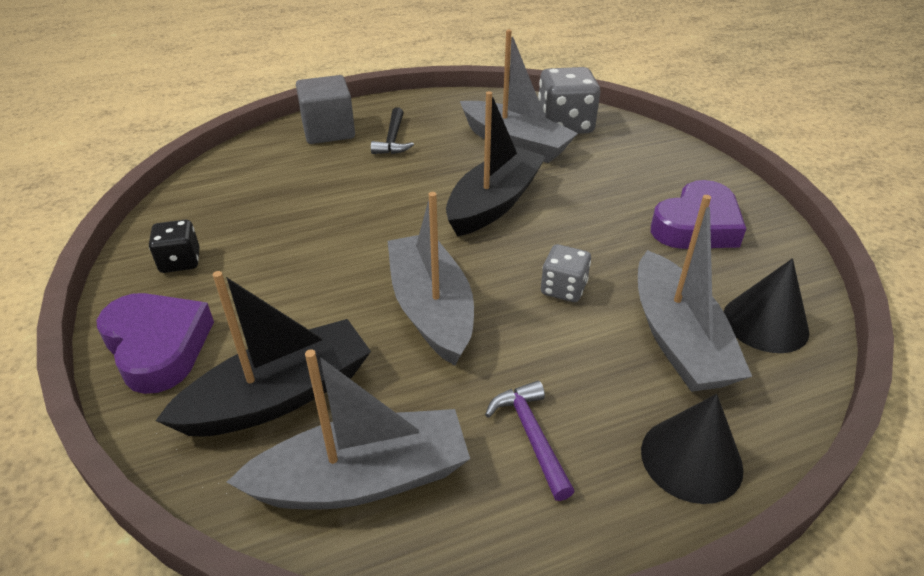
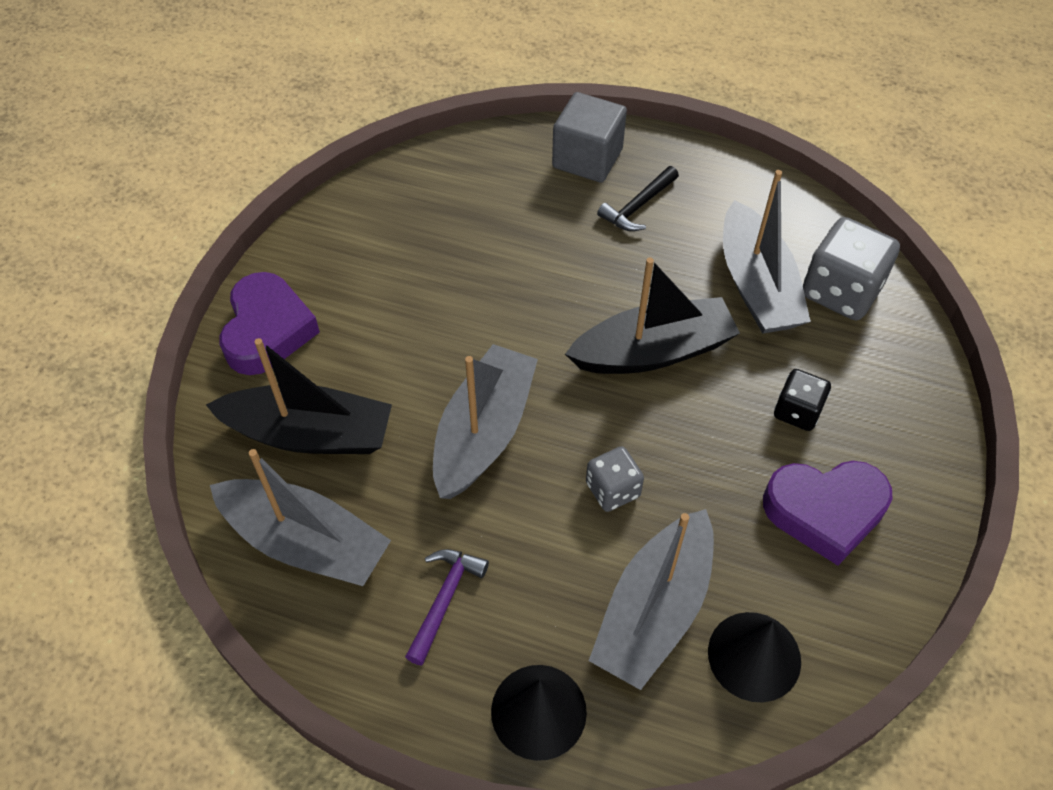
camera: 40 degrees right, 15 degrees up
black dice [149,220,200,273] -> black dice moved to [774,369,831,431]

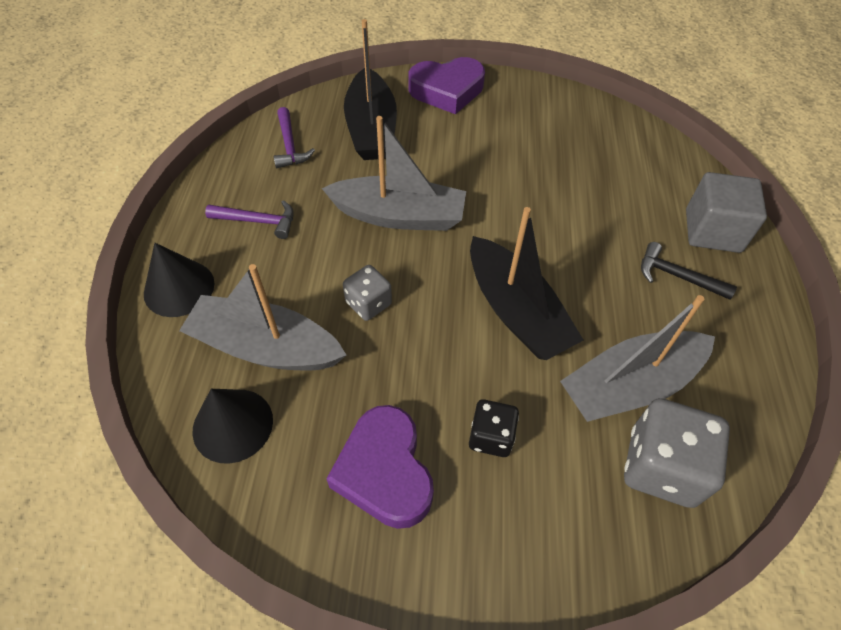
camera: 75 degrees right, 0 degrees up
grey boat [210,449,391,586] -> purple hammer [274,107,315,168]

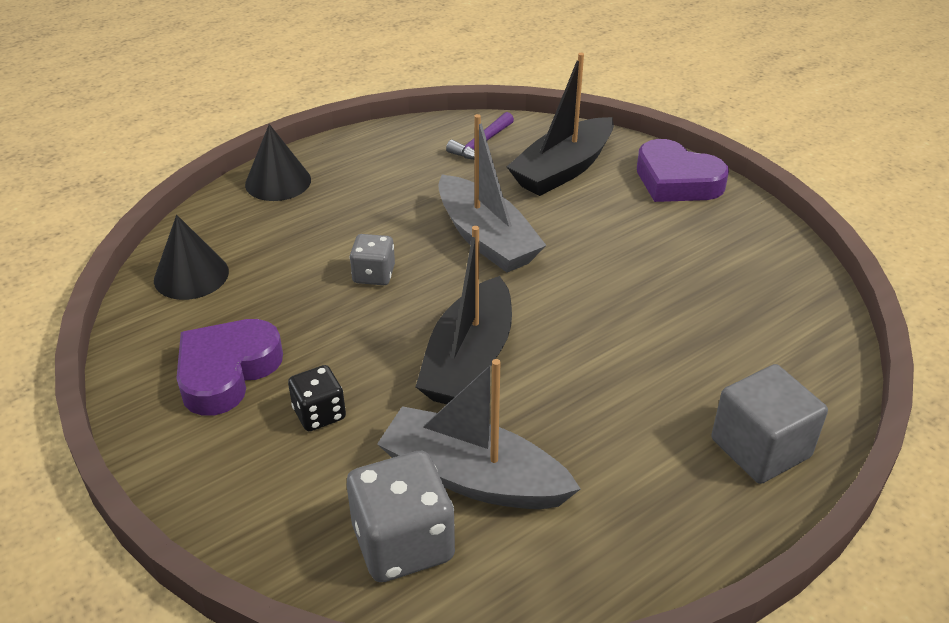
camera: 50 degrees right, 15 degrees down
grey boat [179,264,346,370] -> none
purple hammer [205,200,294,239] -> none
black hammer [641,242,737,300] -> none

